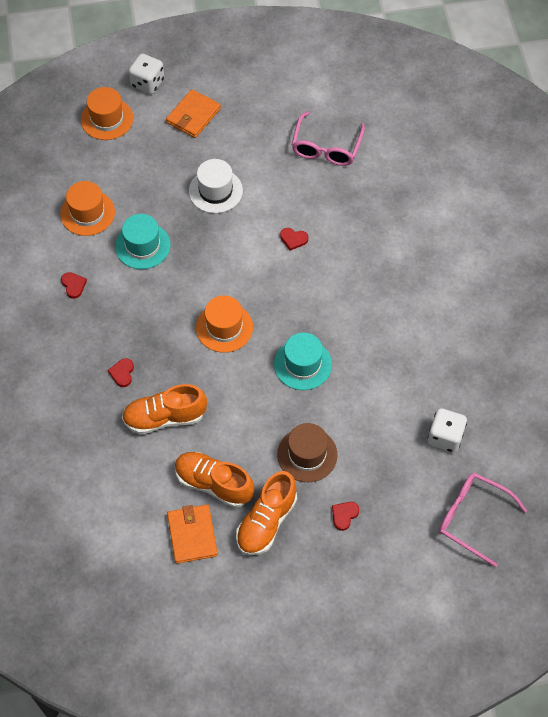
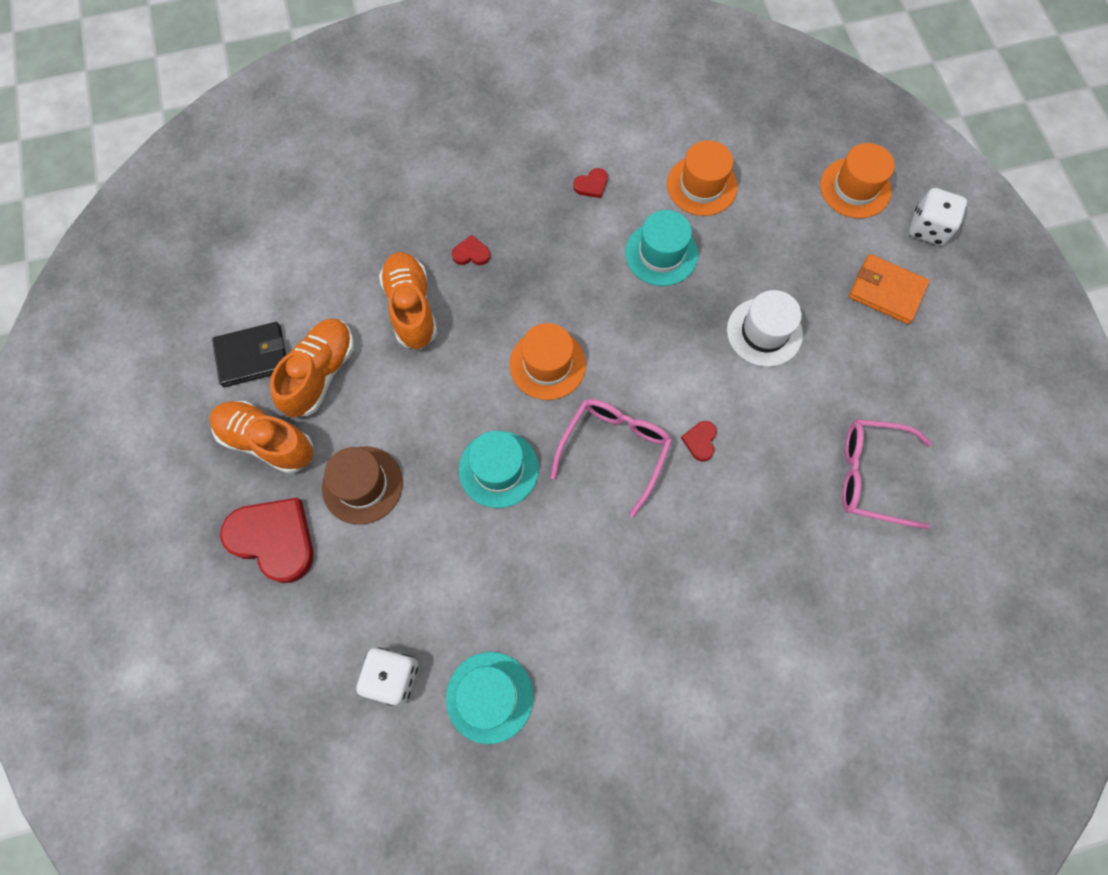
camera: 85 degrees right, 10 degrees up
orange wallet [167,504,218,564] -> black wallet [212,322,286,387]
red heart [332,502,359,531] -> red heart [220,498,314,583], size x2.25
pink glasses [439,473,527,567] -> pink glasses moved to [550,399,672,517]
none -> turquoise hat [446,652,534,744]

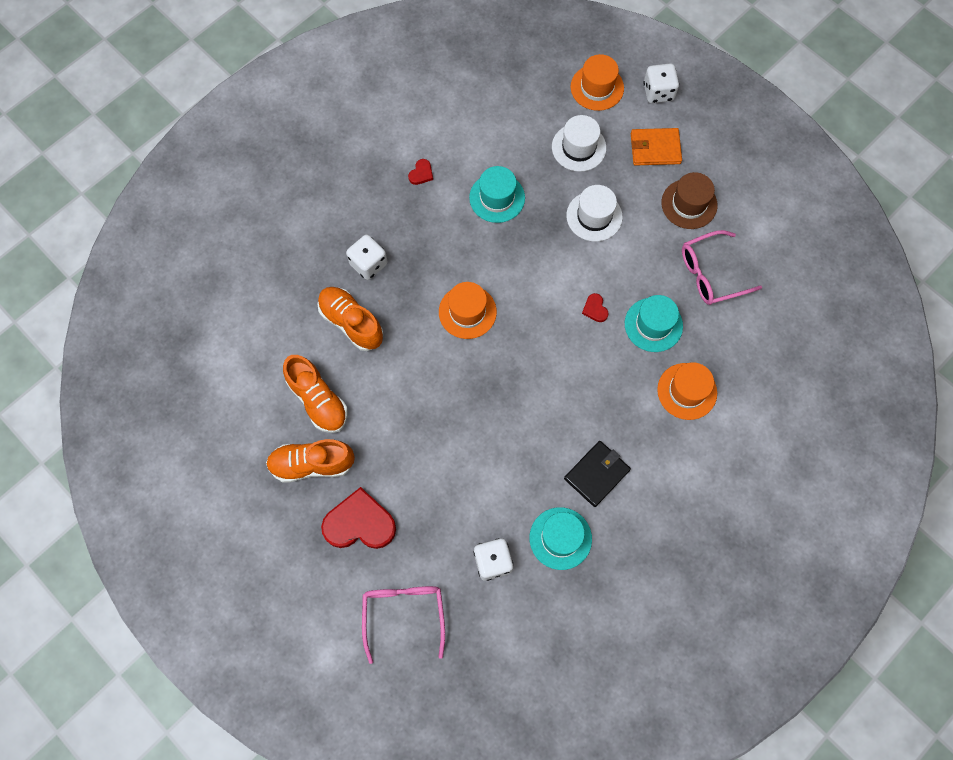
camera: 30 degrees left, 0 degrees up
black wallet [212,322,286,387] -> black wallet moved to [564,441,631,507]
orange shoe [270,318,354,417] -> orange shoe turned 150 degrees clockwise [283,355,348,433]
brown hat [322,446,403,525] -> brown hat moved to [661,172,718,229]
red heart [452,235,490,265] -> white dice [346,235,387,280]
turquoise hat [459,431,539,508] -> turquoise hat moved to [625,295,683,352]
pink glasses [550,399,672,517] -> pink glasses moved to [362,586,445,664]
orange hat [667,140,738,216] -> orange hat moved to [657,362,717,420]
none -> white hat [552,115,606,172]

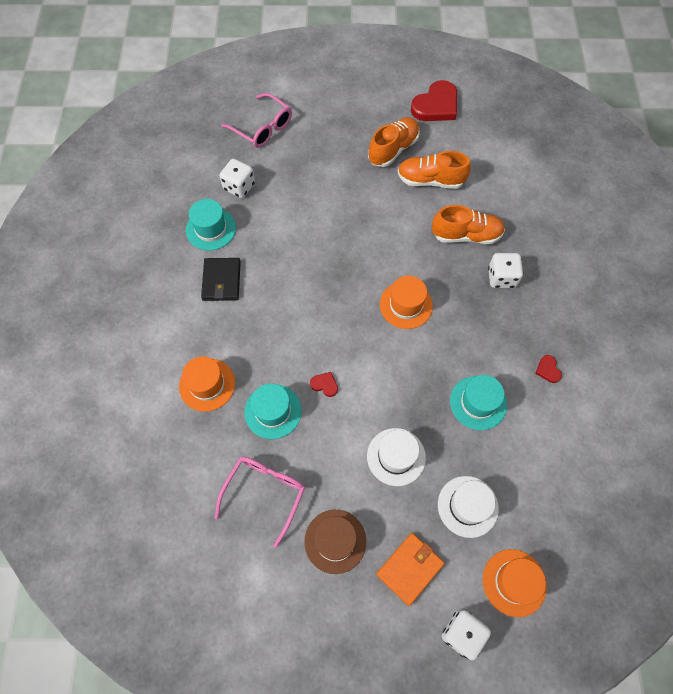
camera: 135 degrees right, 5 degrees down
red heart [321,487,396,549] -> red heart moved to [411,80,457,121]

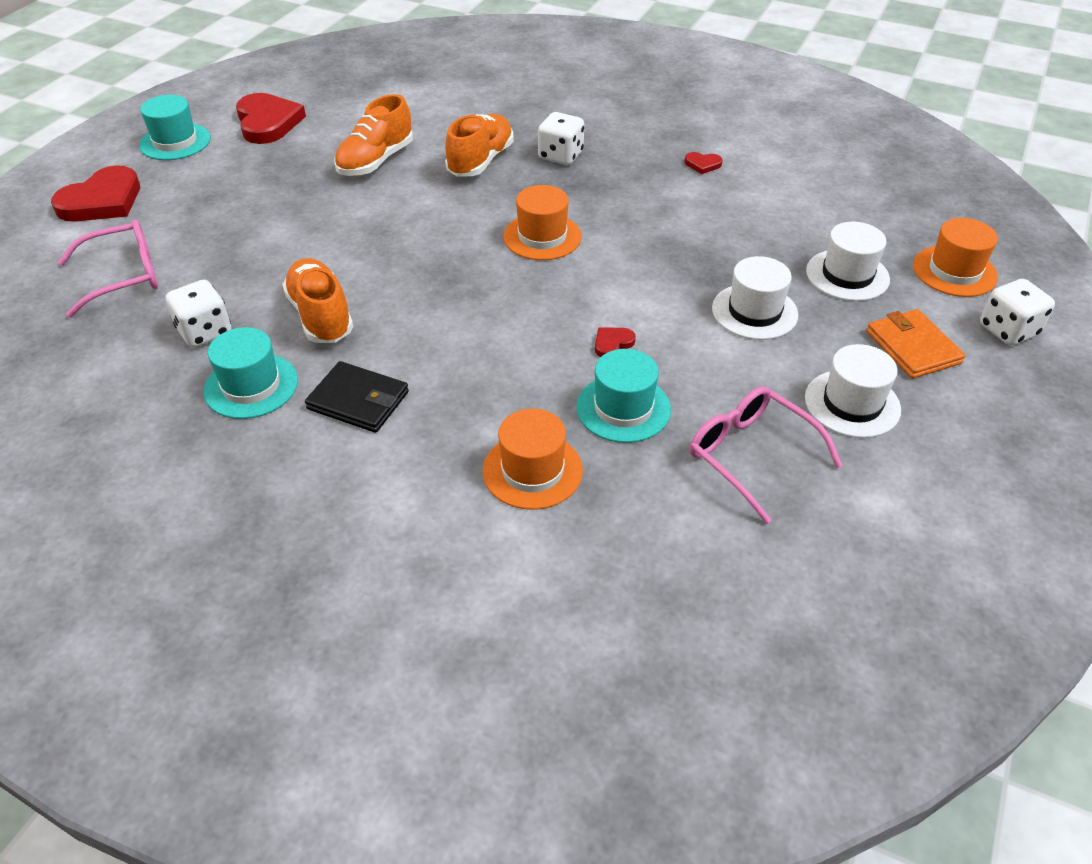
camera: 65 degrees left, 20 degrees down
brown hat [304,510,366,574] -> white hat [805,344,901,438]
orange shoe [368,117,420,167] -> orange shoe moved to [282,258,353,343]
turquoise hat [450,375,507,430] -> turquoise hat moved to [139,95,211,160]
none -> red heart [51,165,140,222]

